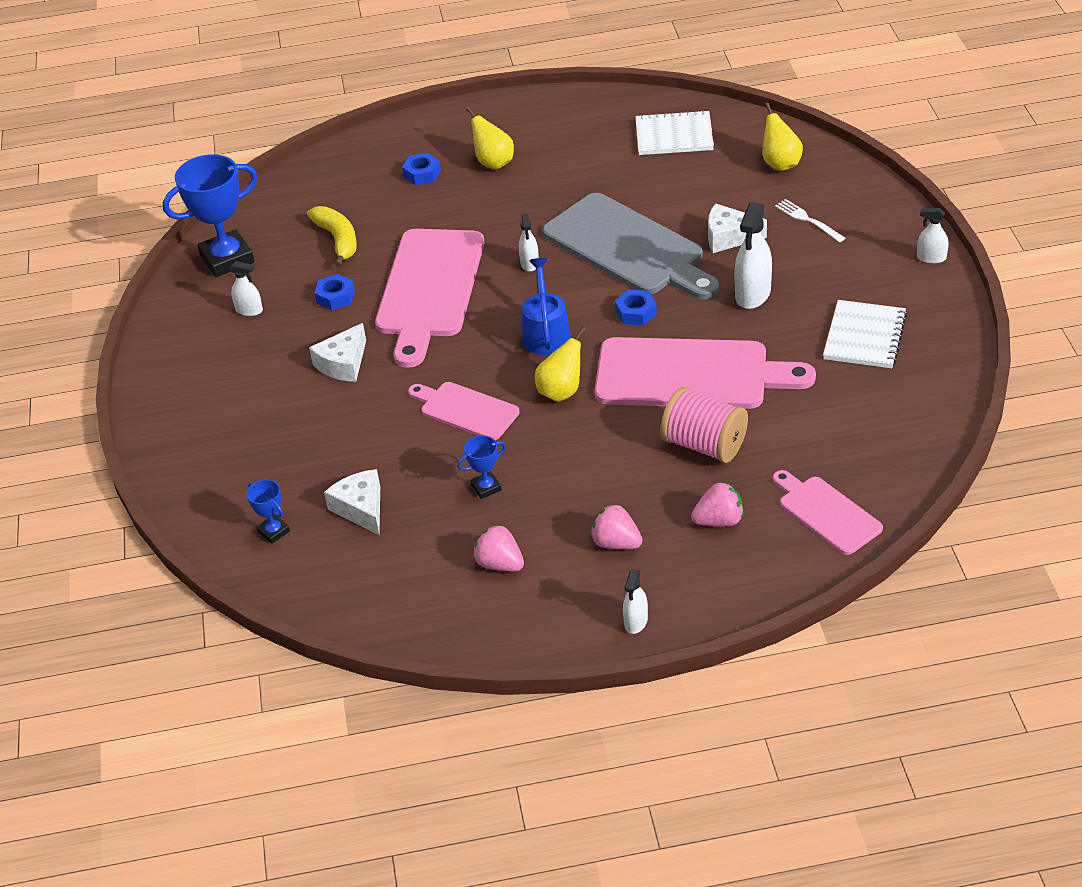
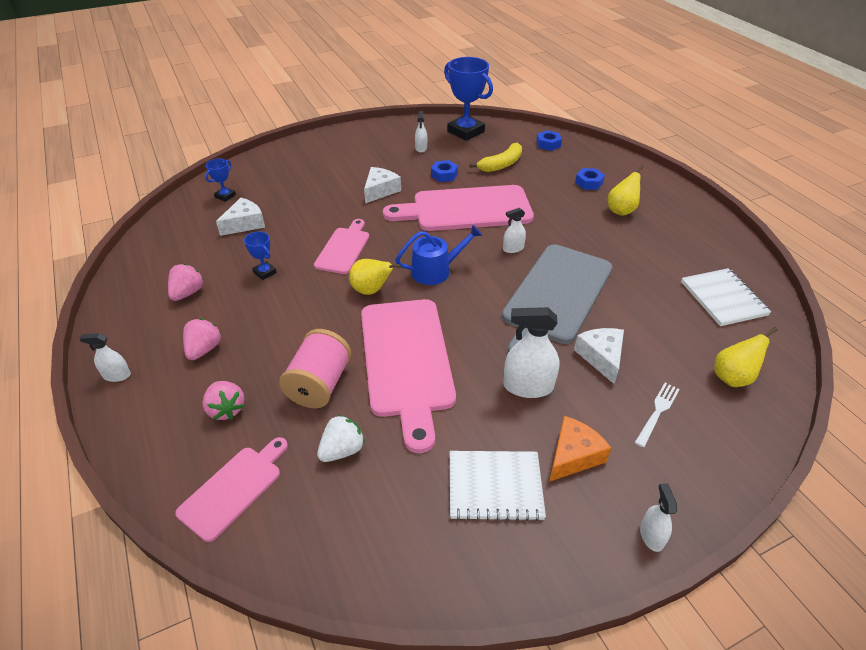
camera: 70 degrees right, 0 degrees up
white cheese [309,323,366,382] -> white cheese turned 105 degrees clockwise [364,167,401,203]
blue nut [615,290,657,326] -> blue nut moved to [536,130,562,151]
none -> white strawberry [317,415,365,462]
none -> orange cheese [549,416,612,482]

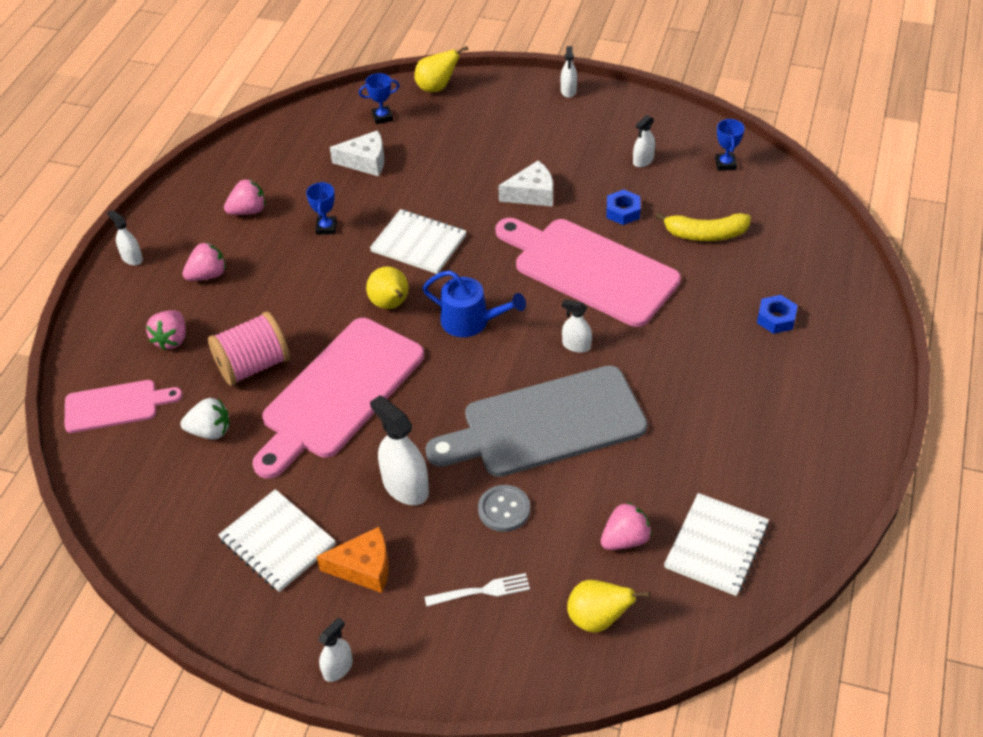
camera: 45 degrees right, 5 degrees up
pink cutting board [314,219,369,274] -> white notebook [370,209,467,274]
blue trophy [444,57,493,141] -> blue trophy [715,118,745,171], size x0.47
blue nut [536,130,562,151] -> none
white cheese [574,328,624,384] -> grey button [478,485,530,532]
yellow pear [608,165,643,216] -> yellow pear moved to [414,46,468,92]
none -> white spray bottle [561,46,577,98]
none -> pink strawberry [600,502,652,550]

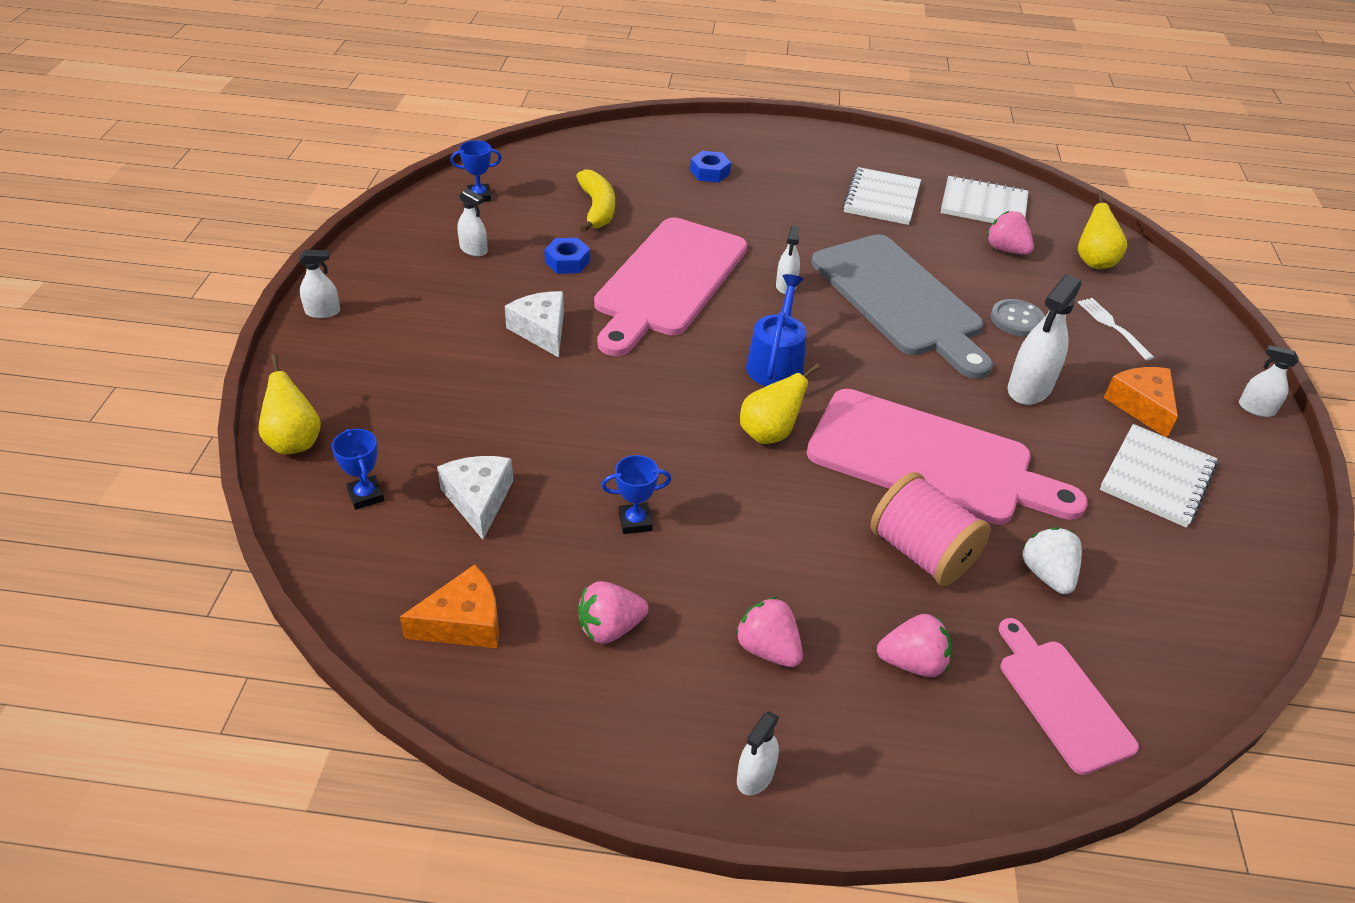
camera: 105 degrees left, 5 degrees down
pink strawberry [224,179,265,215] -> pink strawberry turned 75 degrees counterclockwise [578,581,649,644]
white notebook [370,209,467,274] -> white notebook moved to [842,167,921,225]
none -> orange cheese [400,564,499,648]

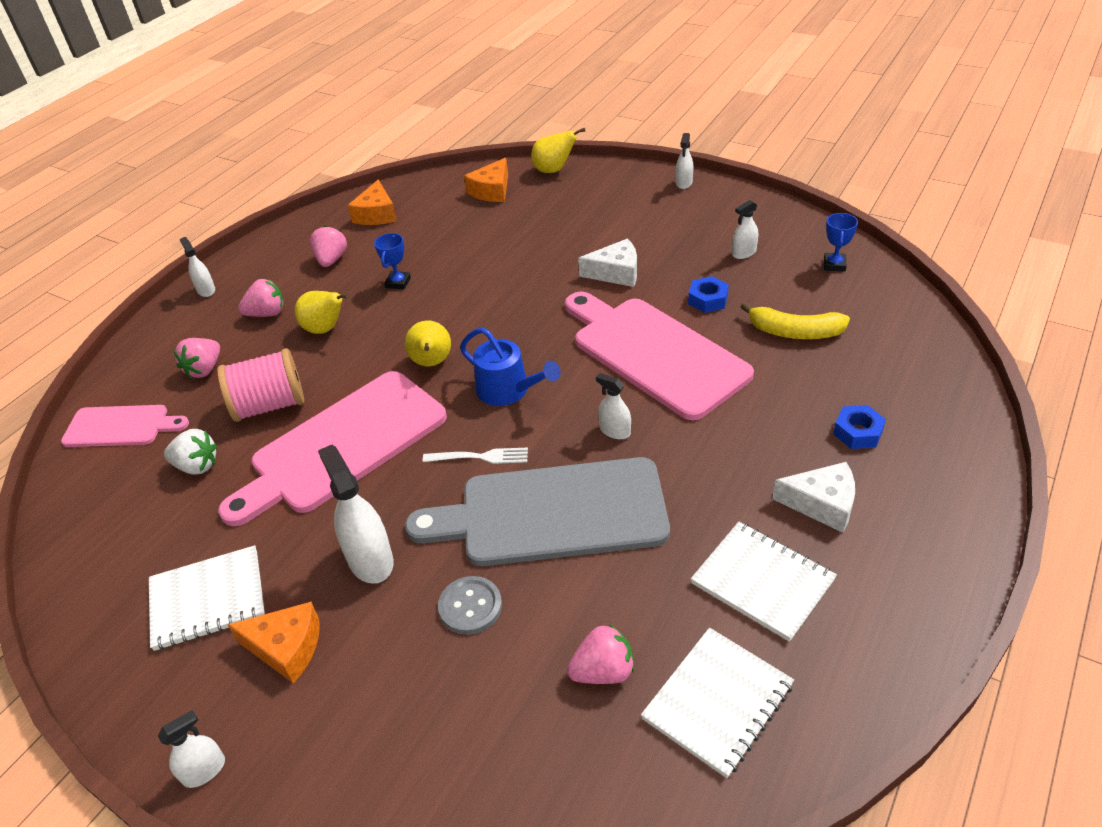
camera: 120 degrees right, 0 degrees up
blue trophy [332,429,384,510] -> orange cheese [464,158,508,202]
white cheese [437,456,513,540] -> white cheese moved to [772,462,855,533]
yellow pear [1078,190,1127,269] -> yellow pear moved to [295,291,349,334]
white fork [1078,298,1155,360] -> white fork moved to [423,448,528,464]
white notebook [1100,424,1218,528] -> white notebook turned 75 degrees counterclockwise [149,545,265,651]

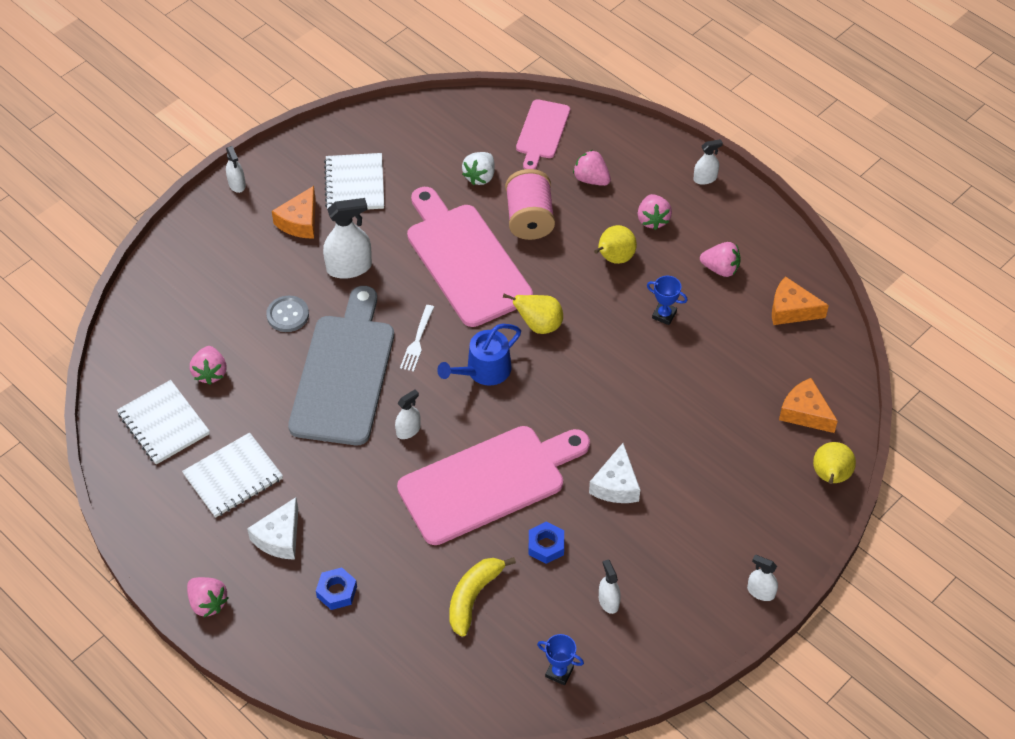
camera: 100 degrees right, 10 degrees up
none -> pink strawberry [187,577,229,617]

